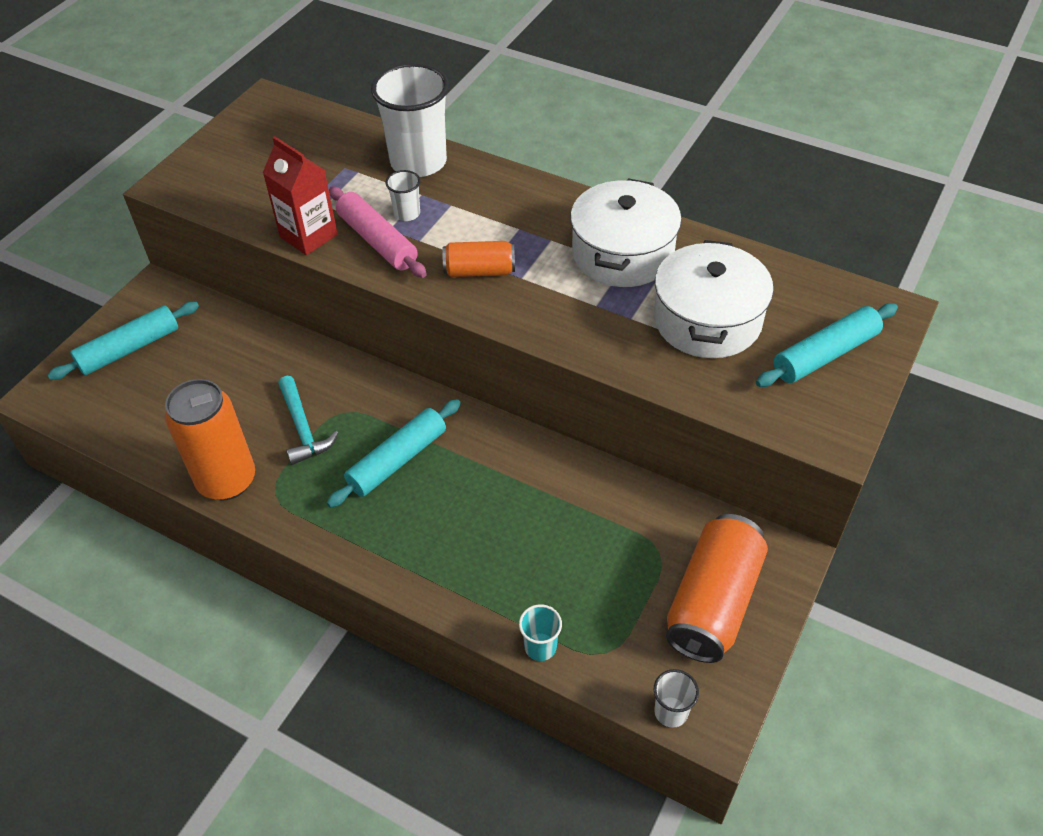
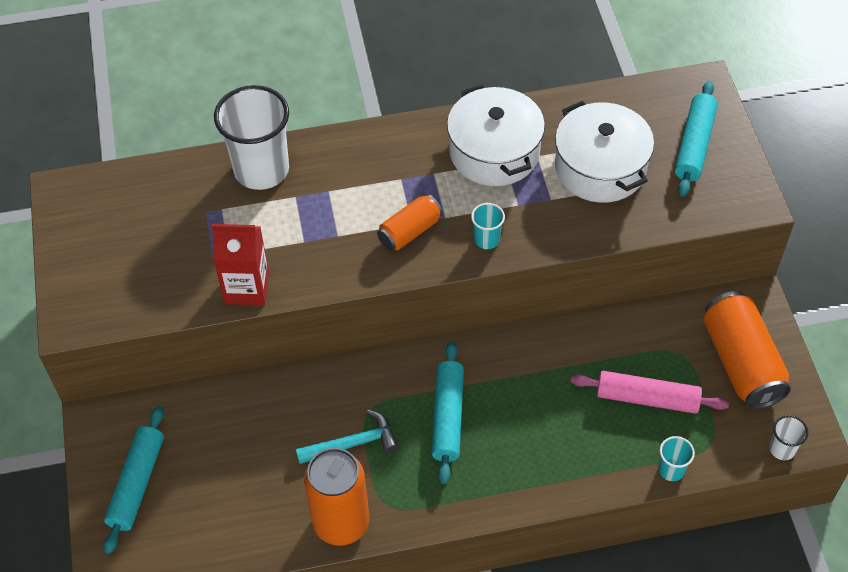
camera: 40 degrees left, 5 degrees up
turquoise hammer [278,376,339,465] -> turquoise hammer turned 45 degrees counterclockwise [296,409,399,464]
pink rolling pin [329,186,427,278] -> pink rolling pin moved to [570,371,729,414]
white cup [385,170,420,221] -> none
none -> turquoise cup [471,203,505,249]

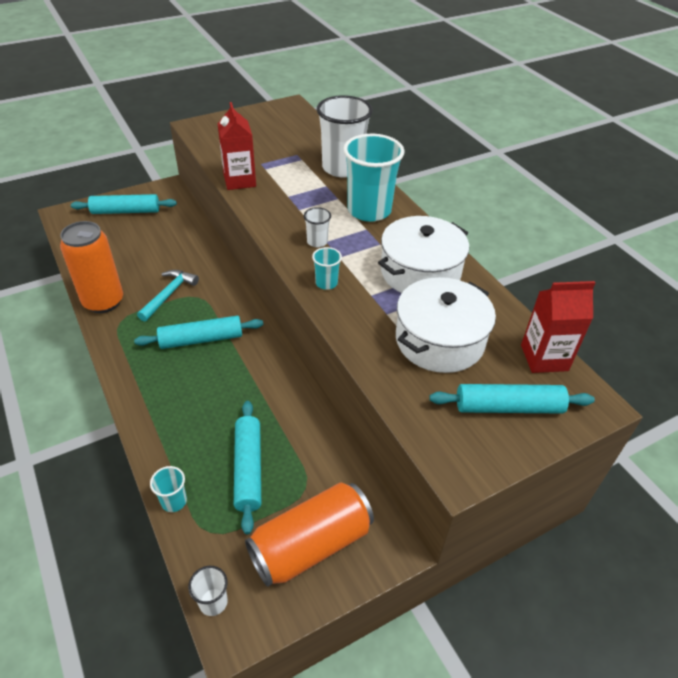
camera: 70 degrees right, 10 degrees down
turquoise hammer [296,409,399,464] -> turquoise hammer turned 120 degrees counterclockwise [137,270,199,322]
orange can [377,194,442,251] -> white cup [304,207,331,247]
pink rolling pin [570,371,729,414] -> turquoise rolling pin [234,401,261,534]
none -> turquoise cup [343,134,405,222]
none -> red carton [521,281,595,373]

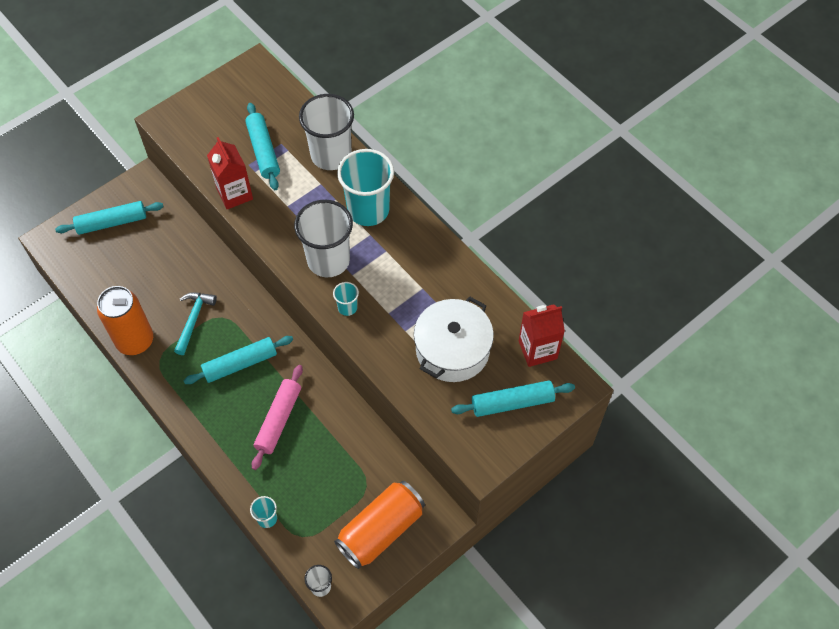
camera: 10 degrees left, 15 degrees up
turquoise rolling pin [234,401,261,534] -> turquoise rolling pin moved to [245,103,280,190]
white cup [304,207,331,247] -> white cup [294,200,353,277], size x2.25
white pot [378,216,469,293] -> none
none -> pink rolling pin [252,365,303,470]

